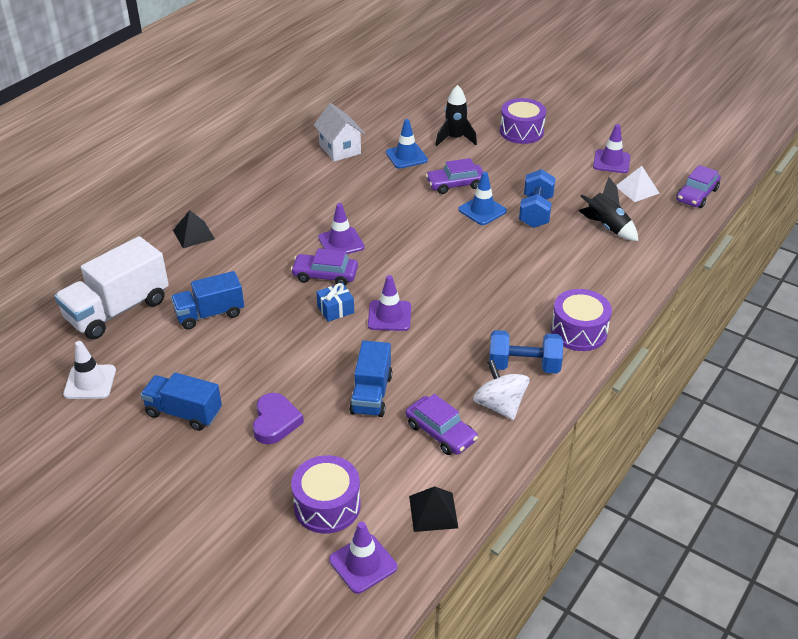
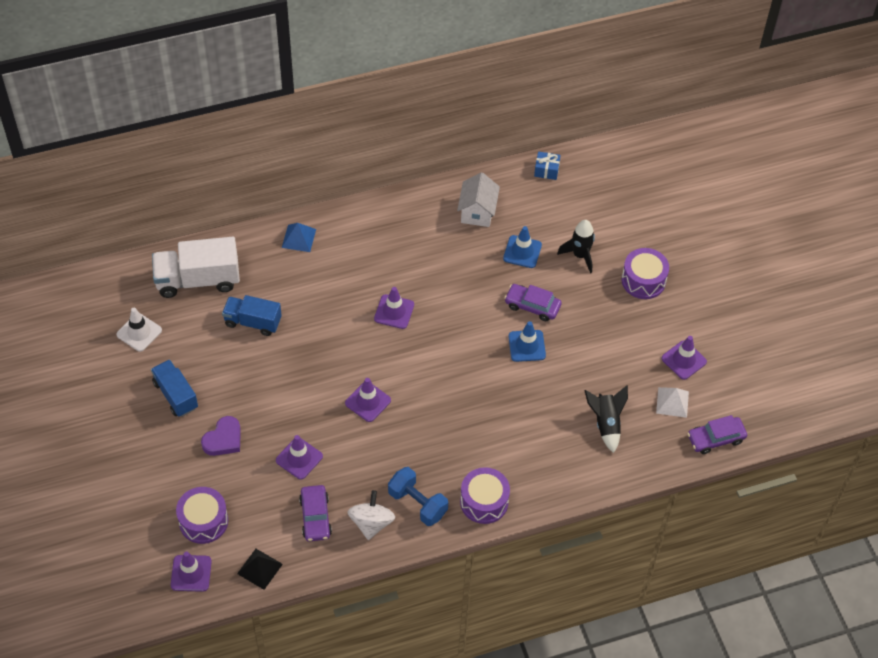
camera: 35 degrees right, 15 degrees up
black pyramid [173,210,215,248] -> blue pyramid [282,223,316,252]
purple car [291,248,358,285] -> none
blue gift [316,283,354,322] -> blue gift moved to [534,151,561,180]
blue truck [349,340,392,417] -> purple traffic cone [276,435,323,480]
blue dumbbell [519,169,556,228] -> none

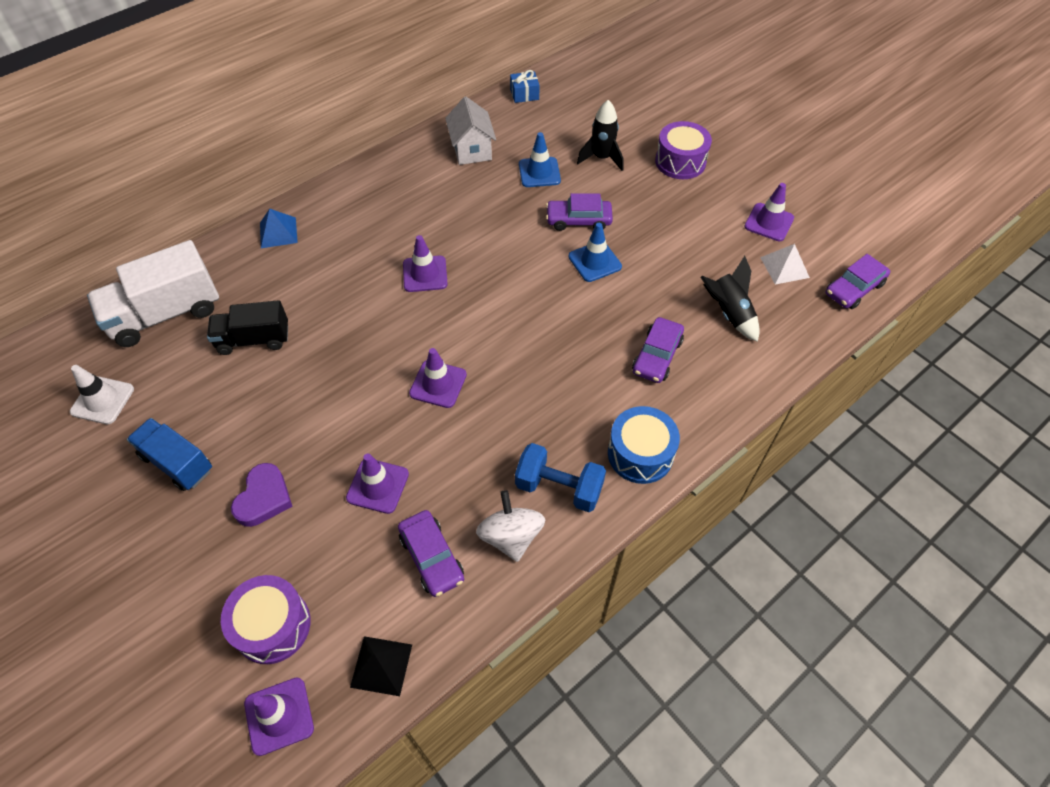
camera: 20 degrees left, 0 degrees up
blue truck [222,295,282,336] -> black truck [207,300,288,355]
purple drum [460,467,510,524] -> blue drum [608,406,680,484]
none -> purple car [632,317,684,383]

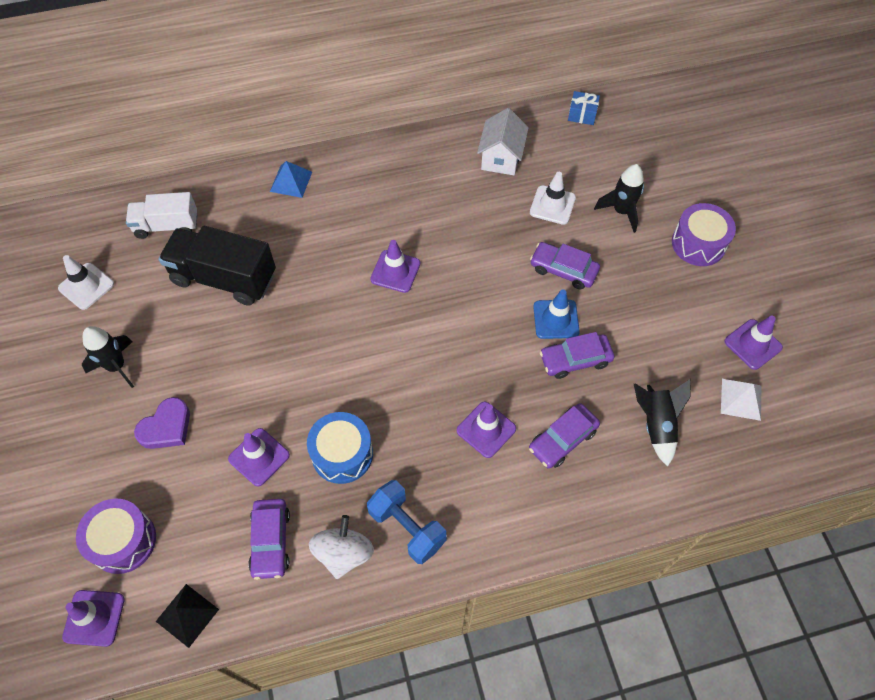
camera: 25 degrees right, 5 degrees up
white truck [87,240,219,347] -> white truck [126,192,197,239], size x0.65
blue truck [127,418,212,491] -> black rocket [82,326,134,388]
black truck [207,300,288,355] -> black truck [158,226,276,306], size x1.54
purple traffic cone [409,348,467,408] -> purple traffic cone moved to [457,402,516,458]
blue traffic cone [519,132,561,187] -> white traffic cone [530,172,576,225]
blue drum [608,406,680,484] -> blue drum moved to [307,412,373,484]
purple car [826,254,890,309] -> purple car moved to [540,332,615,379]

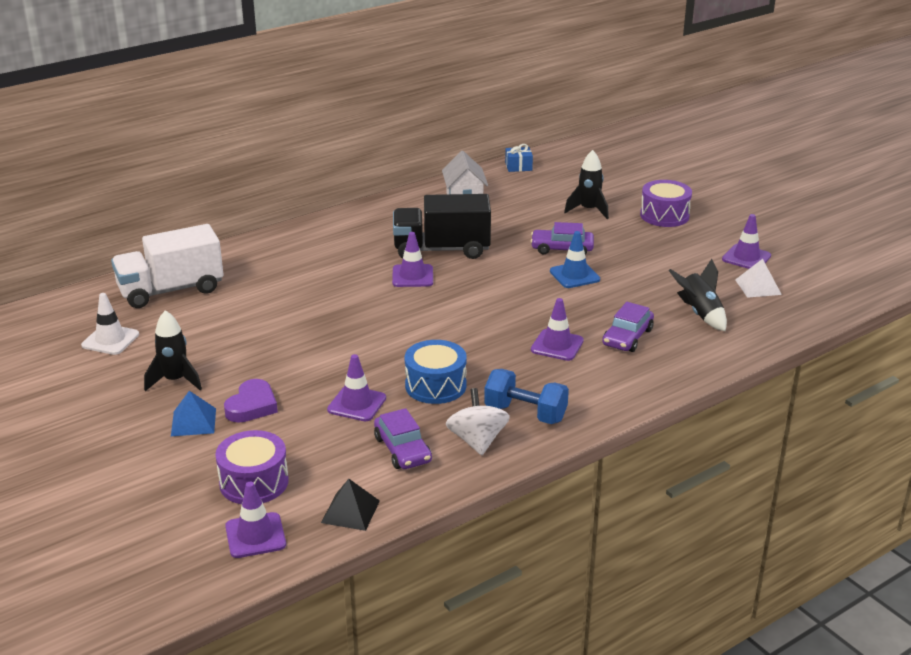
camera: 20 degrees left, 30 degrees down
white truck [126,192,197,239] -> white truck [111,224,224,308], size x1.54
black truck [158,226,276,306] -> black truck moved to [393,194,491,259]
blue pyramid [270,161,312,198] -> blue pyramid moved to [171,391,216,436]
white traffic cone [530,172,576,225] -> none
purple car [540,332,615,379] -> none

